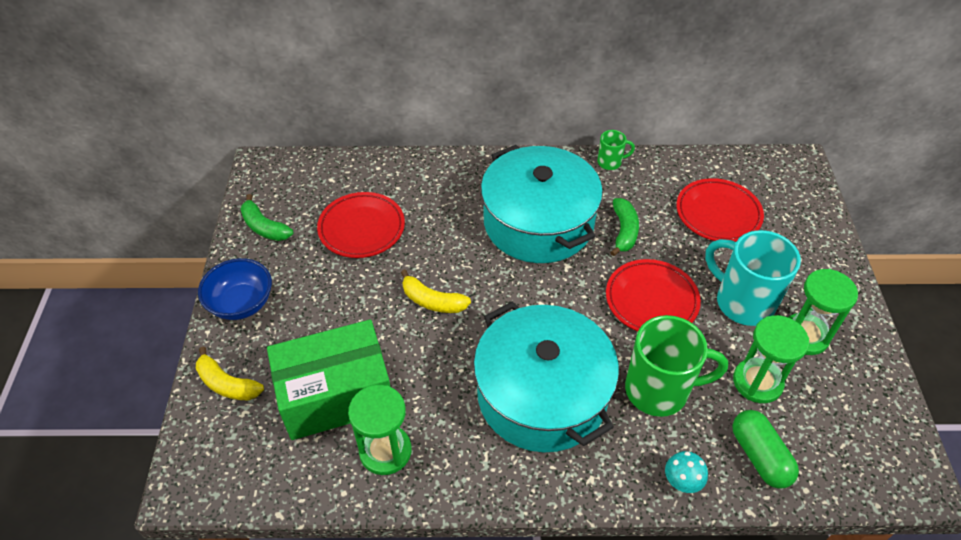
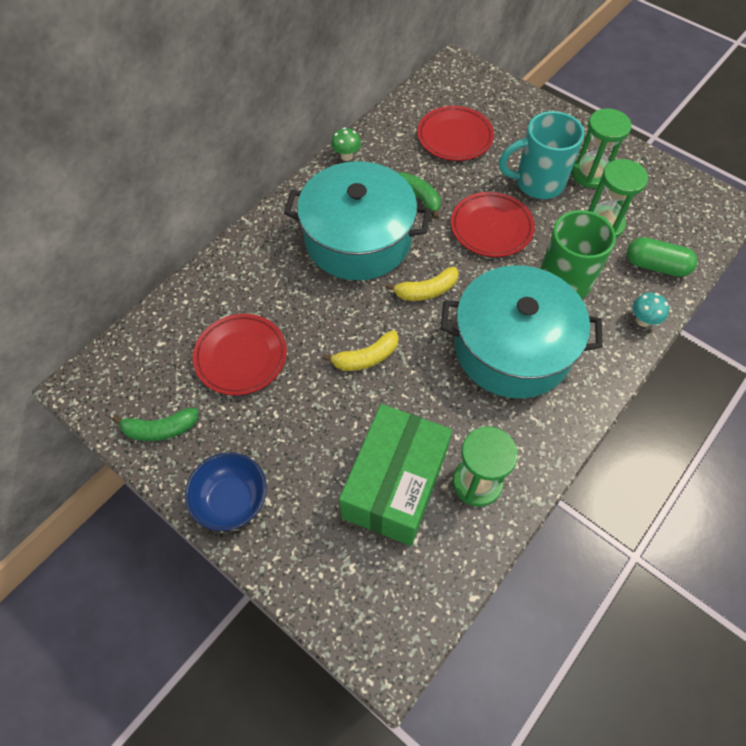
camera: 50 degrees left, 10 degrees up
yellow banana [196,347,264,400] -> yellow banana moved to [385,267,459,301]
green mug [597,130,635,170] -> green mushroom [331,127,361,161]

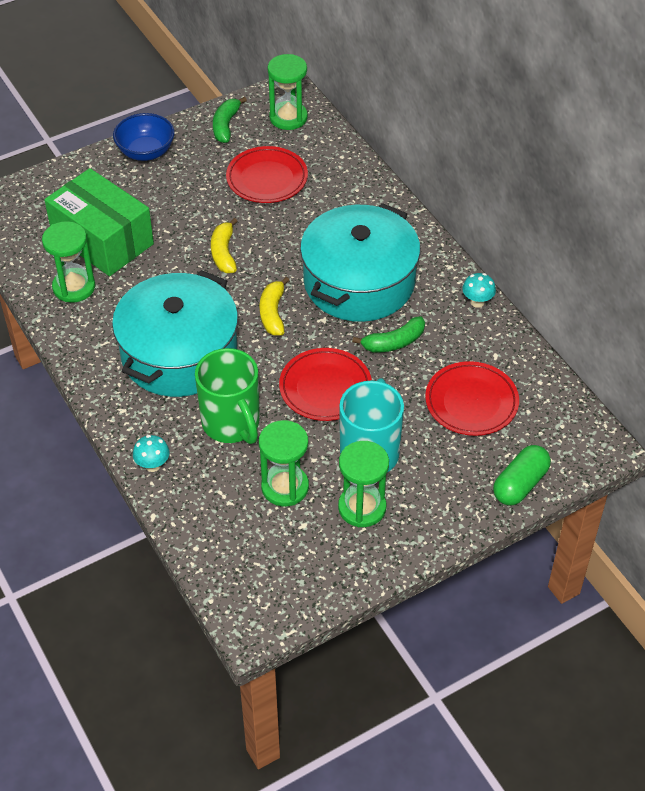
camera: 110 degrees right, 10 degrees down
green mushroom [331,127,361,161] -> turquoise mushroom [462,273,496,308]
green capsule [627,237,697,277] -> green capsule moved to [493,445,551,505]
none -> green hourglass [268,54,308,130]

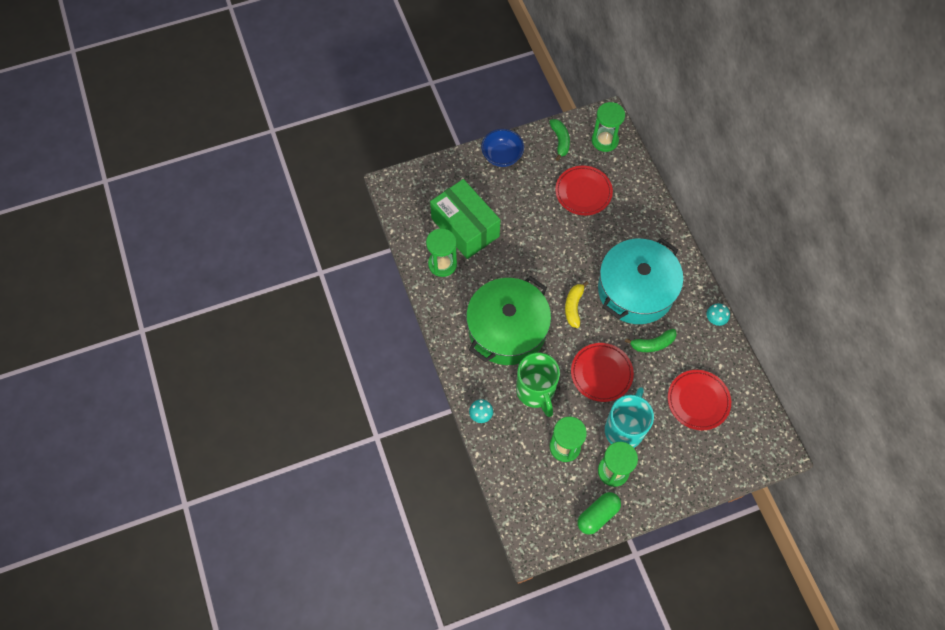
camera: 10 degrees right, 15 degrees up
turquoise pot [112,270,238,397] -> green pot [466,276,551,365]
yellow banana [211,218,237,273] -> none
green banana [213,97,247,143] -> green banana turned 150 degrees clockwise [550,119,570,161]
green capsule [493,445,551,505] -> green capsule moved to [578,492,621,535]

